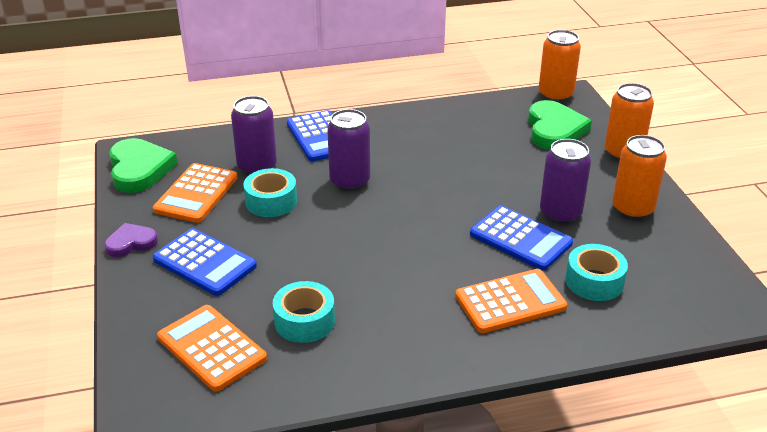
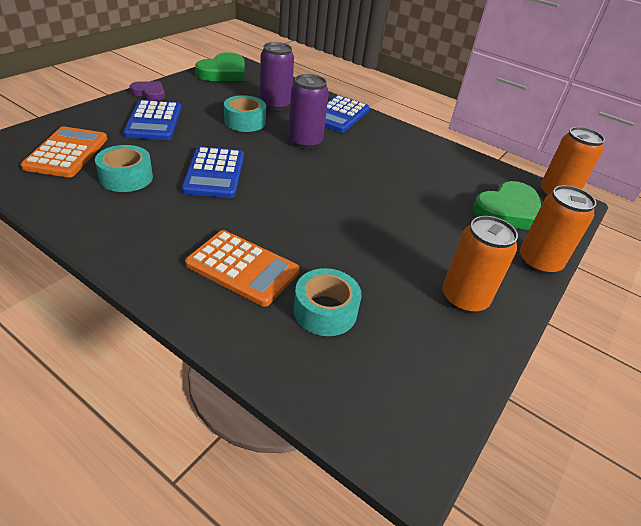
camera: 45 degrees right, 5 degrees up
orange calculator [153,163,238,223] -> none
blue calculator [470,206,573,270] -> blue calculator moved to [182,146,244,198]
purple can [540,139,591,224] -> none

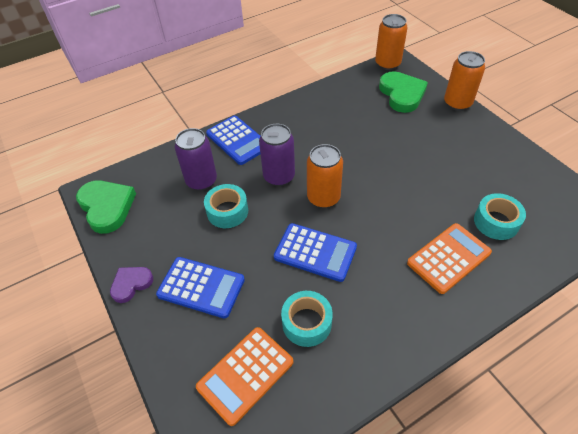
camera: 60 degrees left, 10 degrees up
orange calculator [21,126,107,177] -> orange calculator turned 75 degrees counterclockwise [196,327,293,426]
orange can [443,216,518,313] -> orange can moved to [307,144,343,208]

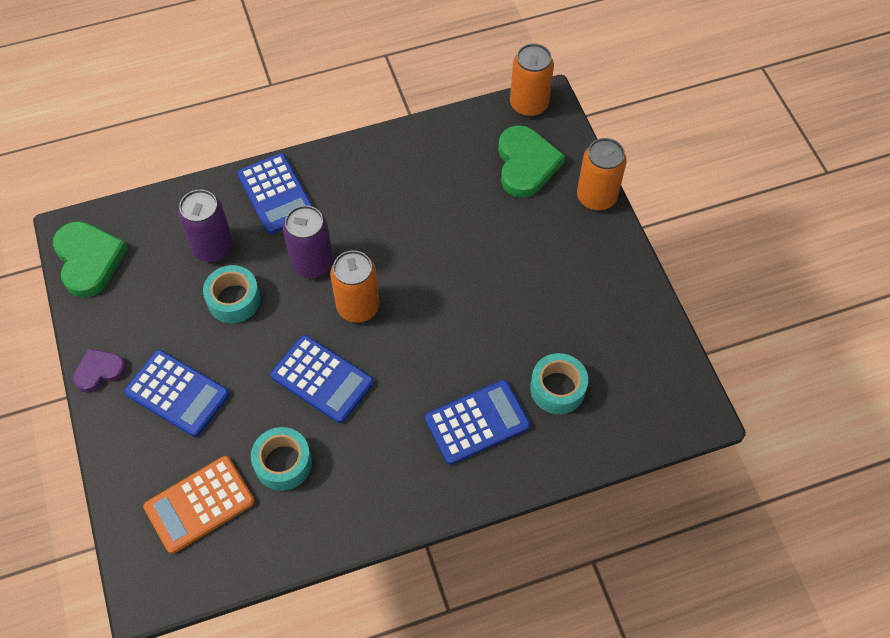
camera: 10 degrees right, 10 degrees up
orange calculator [407,223,492,294] -> blue calculator [425,380,530,465]

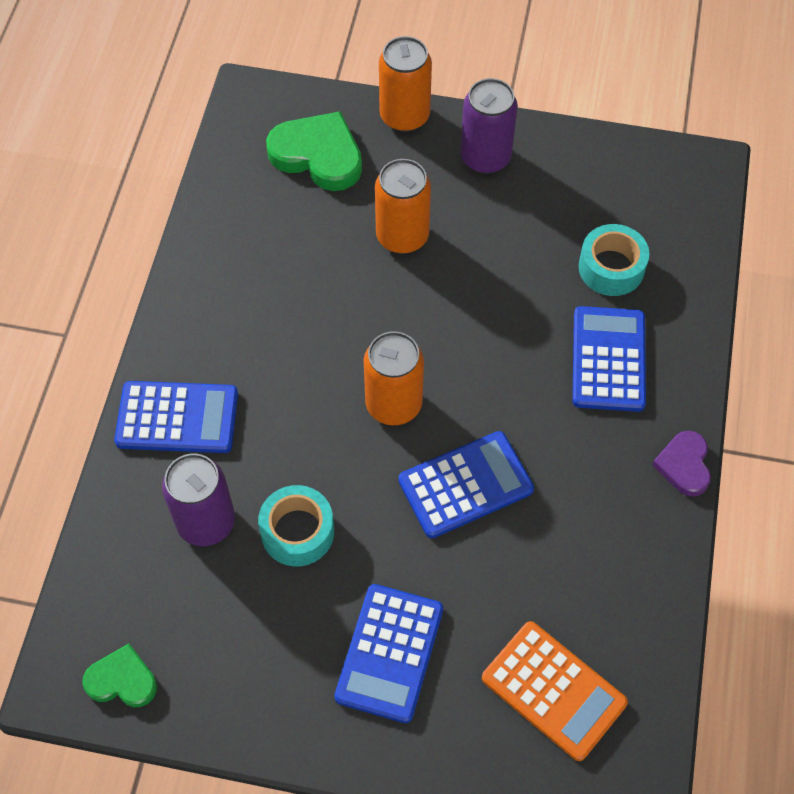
camera: 60 degrees left, 0 degrees up
green heart [53,221,128,298] -> green heart [82,644,157,707], size x0.59
purple heart [73,349,126,393] -> purple heart moved to [652,431,711,497]
blue calculator [124,350,230,437] -> blue calculator turned 135 degrees clockwise [334,584,443,723]
orange calculator [143,456,255,554] -> orange calculator turned 45 degrees counterclockwise [482,621,628,761]
turquoise tape [251,427,312,491] -> none
purple can [283,205,333,278] -> purple can moved to [460,78,518,174]
orange can [510,43,554,117] -> orange can moved to [375,159,431,254]

